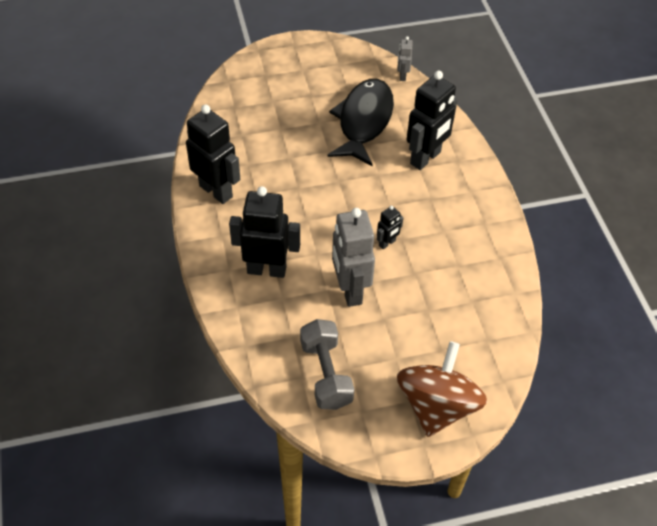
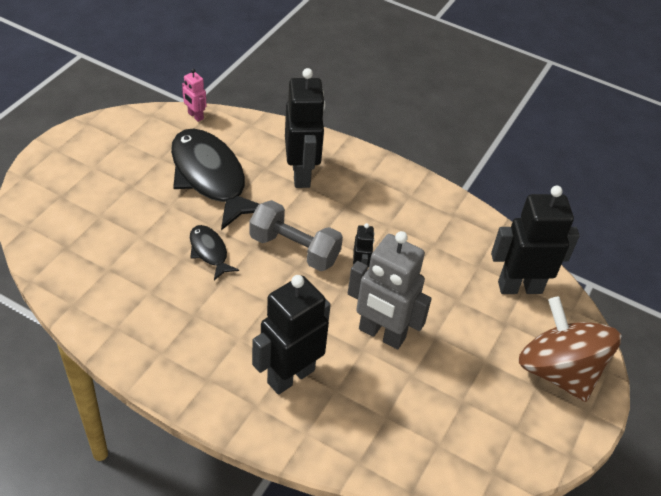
camera: 50 degrees left, 5 degrees down
black robot [186,104,240,204] -> black robot moved to [491,186,580,294]
grey dumbbell [300,319,354,410] -> grey dumbbell moved to [249,200,343,271]
grey robot [397,36,413,81] -> pink robot [182,69,206,122]
none -> black fish [190,225,239,280]

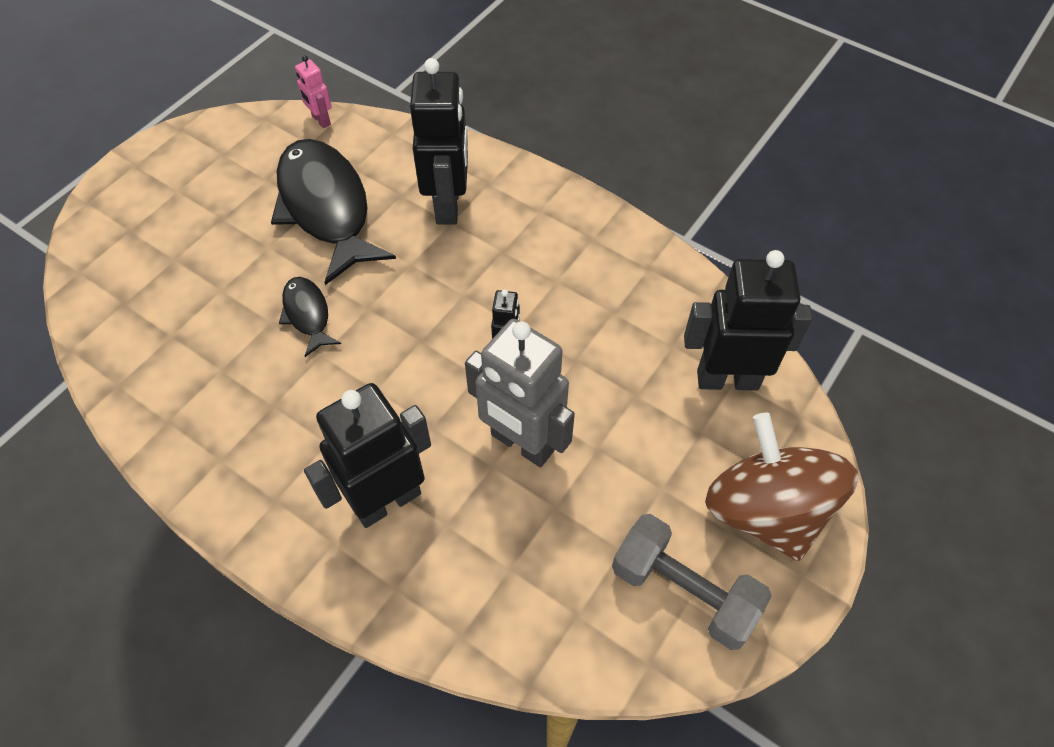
camera: 10 degrees right, 10 degrees up
grey dumbbell [249,200,343,271] -> grey dumbbell moved to [612,514,772,650]

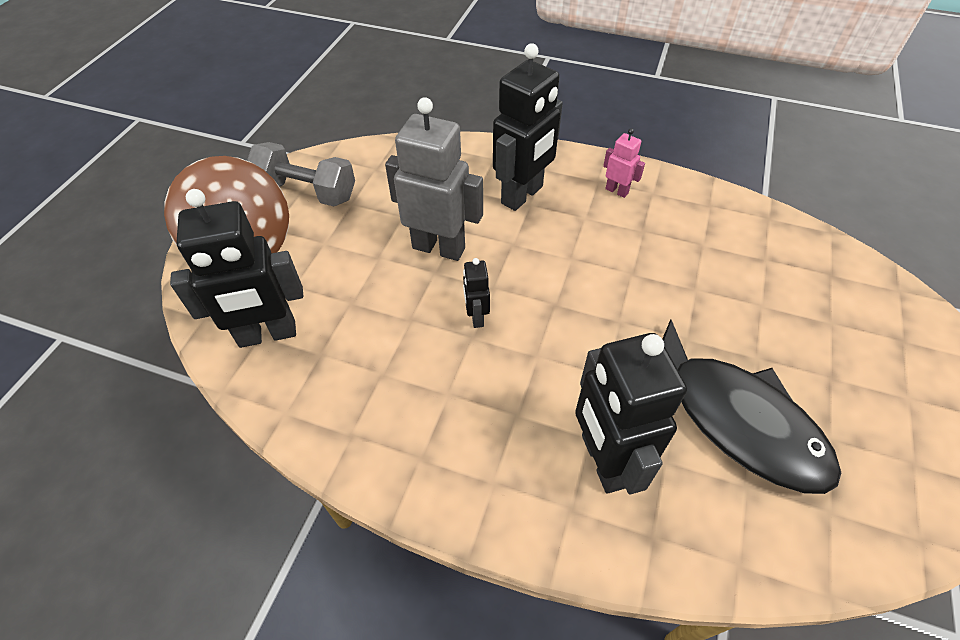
camera: 165 degrees right, 5 degrees down
black fish [279,277,341,357] -> none
pink robot [295,55,332,128] -> pink robot moved to [603,128,645,198]

